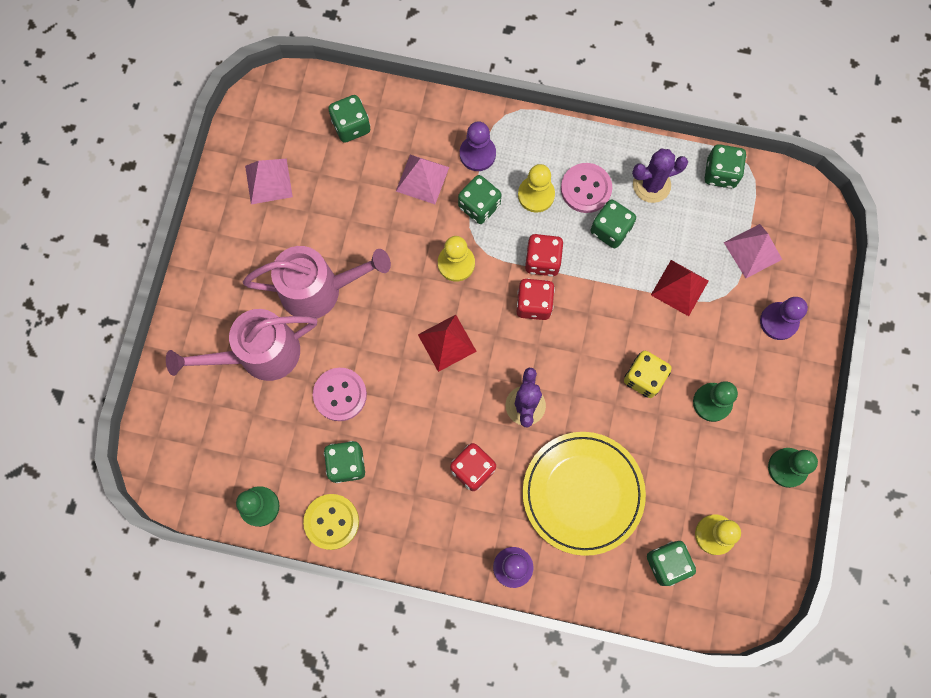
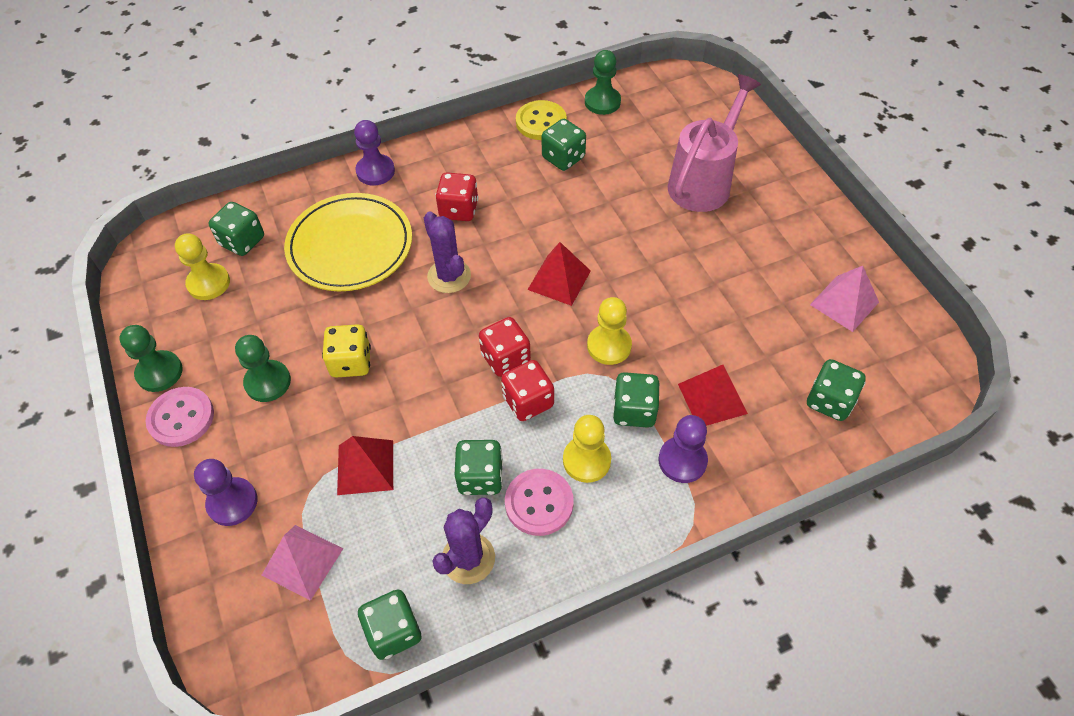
camera: 145 degrees right, 20 degrees down
pink watering can [243,246,391,319] -> none
pink button [313,368,367,421] -> pink button moved to [146,387,214,447]
pink pyramid [396,155,449,204] -> red pyramid [678,365,748,426]

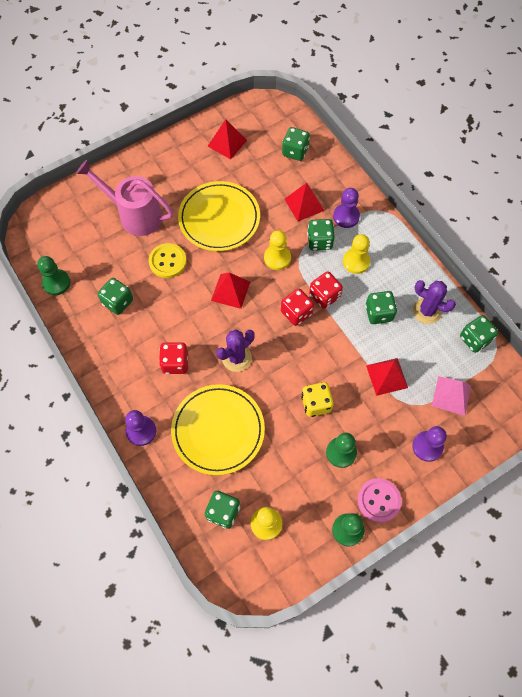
camera: 100 degrees left, 10 degrees up
pink button [505,469,574,536] -> none
yellow button [516,100,567,140] -> yellow button moved to [149,243,187,278]
pink pyramid [810,266,879,332] -> red pyramid [207,120,247,159]
none -> yellow plate [178,181,260,251]

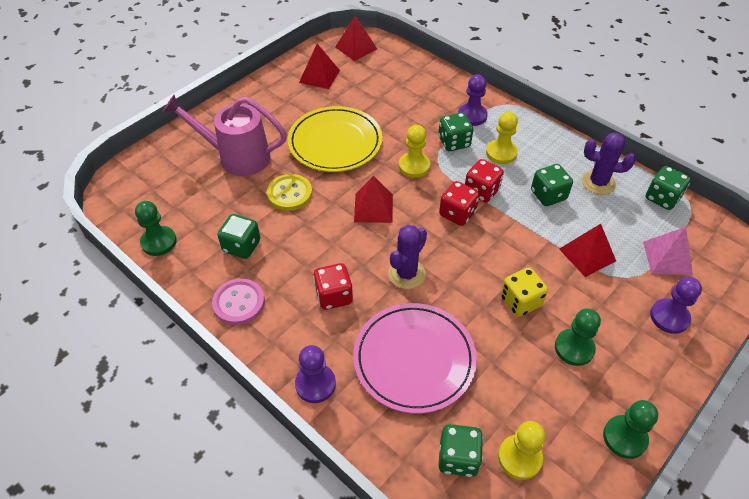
camera: 15 degrees left, 15 degrees down
yellow plate [171,384,265,475] -> pink plate [353,303,477,414]
green dice [282,127,310,161] -> none
red pyramid [285,183,324,221] -> red pyramid moved to [335,15,377,61]
pink button [357,478,402,523] -> pink button moved to [212,279,265,325]

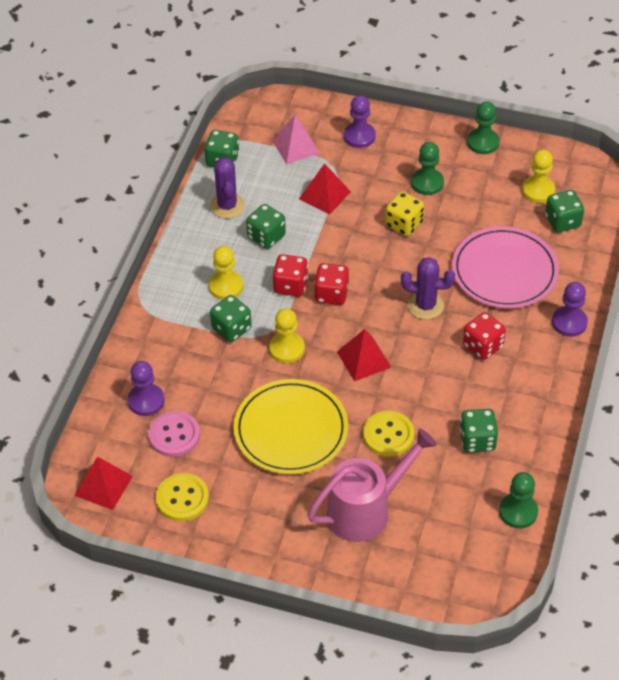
camera: 115 degrees left, 0 degrees up
pink watering can [163,95,287,176] -> pink watering can turned 105 degrees counterclockwise [307,428,437,542]
pink button [212,279,265,325] -> pink button moved to [149,411,200,457]
red pyramid [299,44,340,89] -> yellow button [156,473,209,521]
purple pawn [458,75,488,126] -> purple pawn moved to [128,361,164,416]

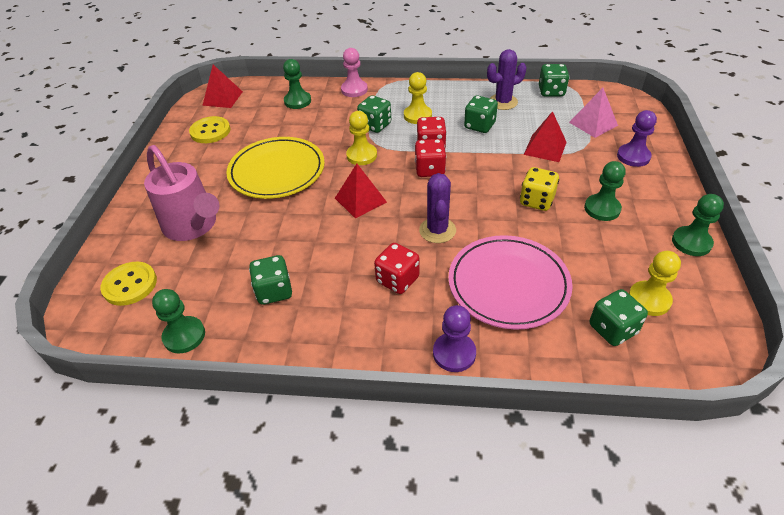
camera: 80 degrees right, 5 degrees down
purple pawn [128,361,164,416] -> green pawn [283,59,311,109]
pink button [149,411,200,457] -> none
yellow button [363,411,415,457] -> yellow button moved to [100,262,157,306]
none -> pink pawn [341,48,368,97]

